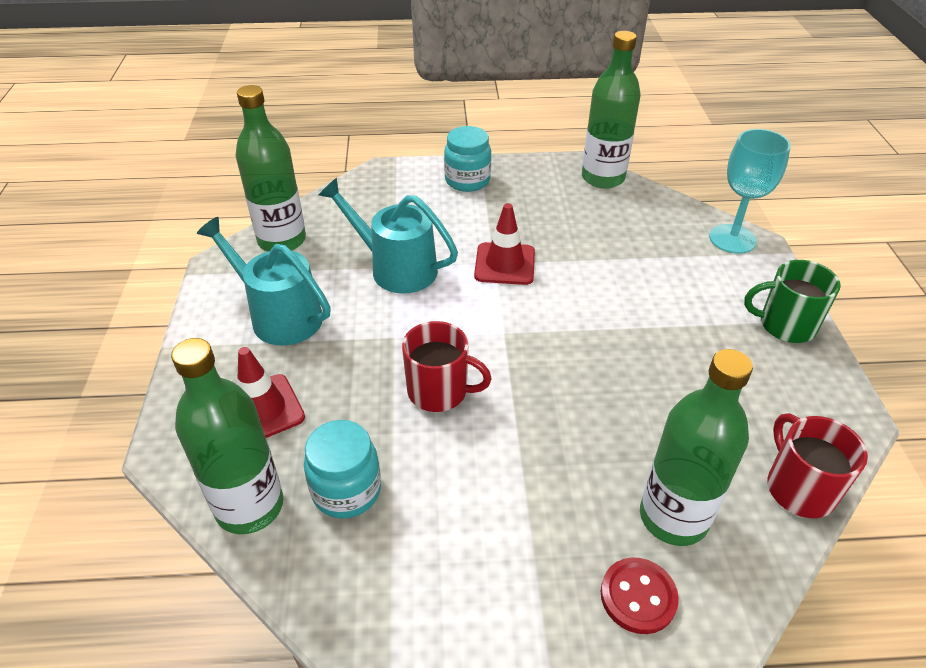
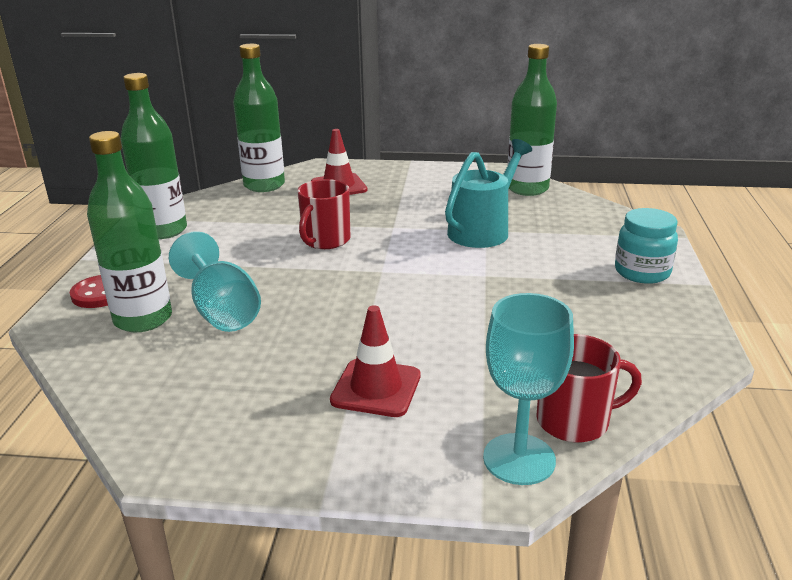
camera: 100 degrees right, 15 degrees down
turquoise watering can [197,217,331,346] -> none
turquoise jar [304,420,381,518] -> none
red traffic cone [474,203,535,285] -> red traffic cone moved to [330,305,421,417]
green bottle [582,31,641,189] -> green bottle moved to [121,73,187,239]
green mug [744,260,841,343] -> none
red mug [767,413,868,518] -> red mug moved to [536,334,642,443]
none -> turquoise goblet [169,231,261,332]

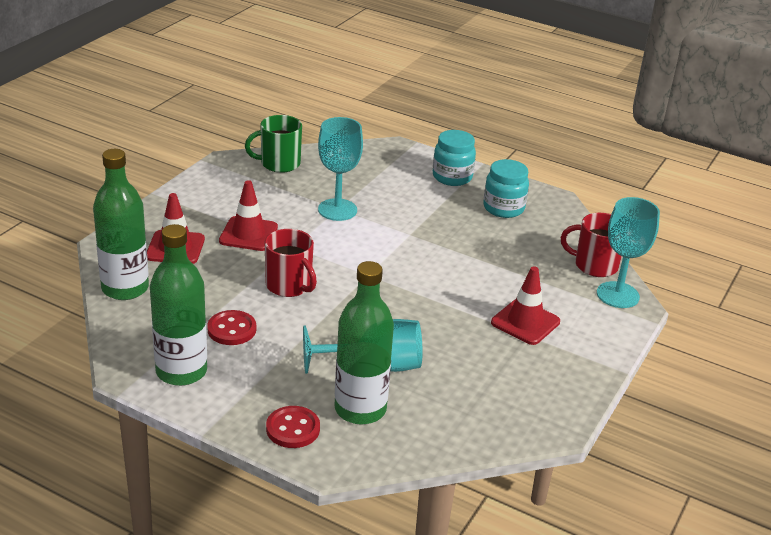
camera: 70 degrees left, 5 degrees up
turquoise watering can [445,139,532,248] -> turquoise goblet [318,117,363,221]
green bottle [507,44,557,196] -> green mug [245,115,302,173]
red mug [536,334,642,443] -> red mug turned 90 degrees counterclockwise [561,213,622,277]
none -> red button [207,310,256,345]
none -> red traffic cone [219,180,278,251]
none -> turquoise jar [483,159,529,218]

